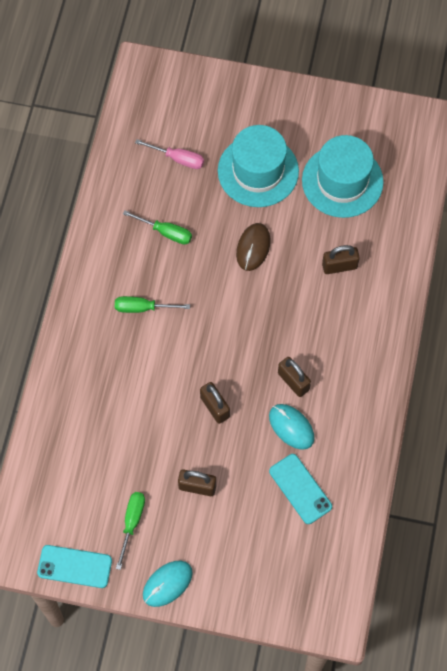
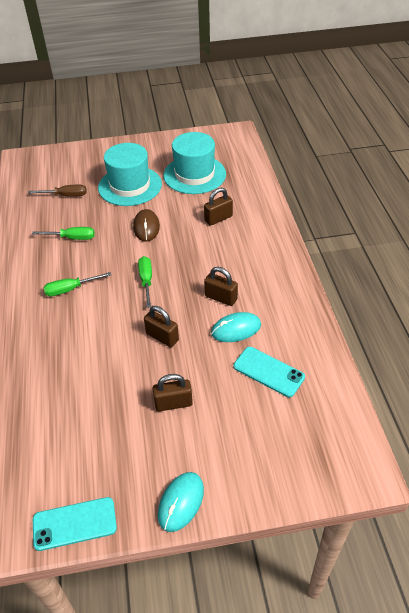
camera: 20 degrees left, 20 degrees down
green screwdriver [116,492,145,570] -> green screwdriver moved to [138,256,152,308]
pink screwdriver [135,139,204,169] -> brown screwdriver [28,185,87,197]
turquoise mouse [269,404,315,450] -> turquoise mouse turned 45 degrees counterclockwise [211,312,261,342]

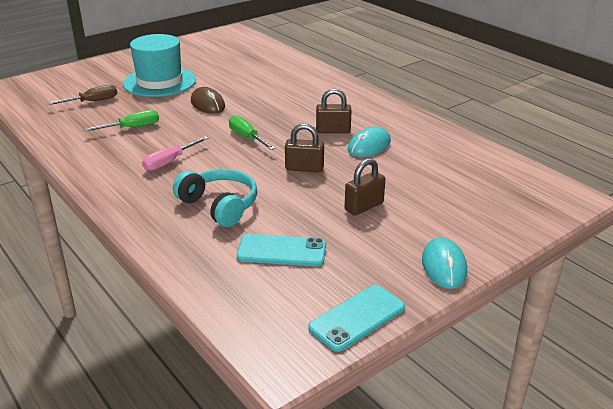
camera: 30 degrees left, 15 degrees down
green screwdriver [43,272,111,296] -> pink screwdriver [142,136,209,171]
turquoise hat [163,132,226,194] -> none
brown padlock [204,188,233,226] -> none
turquoise phone [234,347,305,397] -> turquoise phone moved to [237,234,326,266]
none -> turquoise headphones [173,169,257,227]

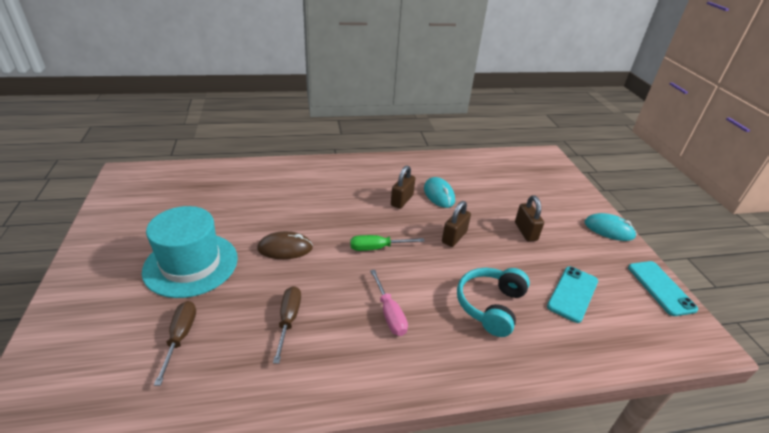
camera: 65 degrees left, 5 degrees up
green screwdriver [84,110,159,131] -> brown screwdriver [273,286,301,364]
turquoise headphones [173,169,257,227] -> turquoise headphones turned 45 degrees counterclockwise [457,268,530,337]

